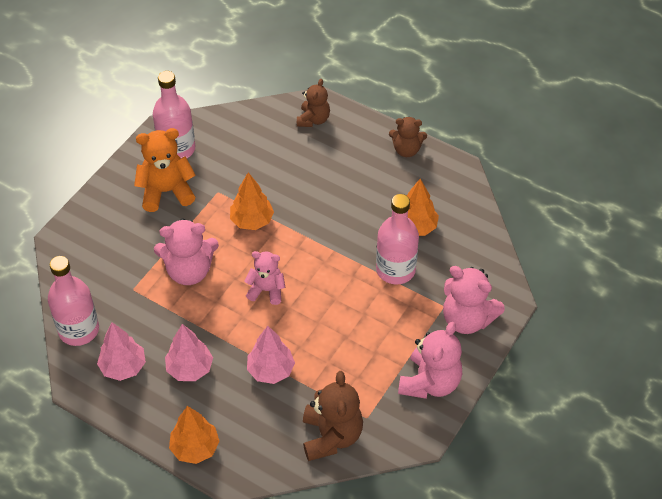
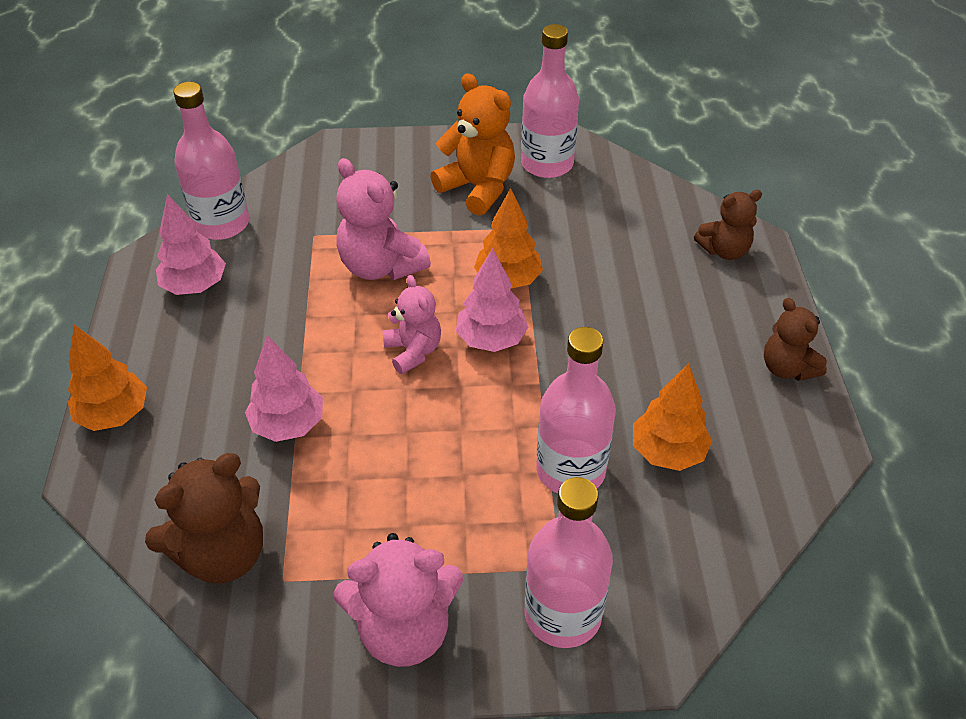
camera: 55 degrees right, 5 degrees down
pink tree [165,324,213,381] -> pink tree moved to [456,248,528,352]
pink teddy bear [443,266,505,334] -> pink bottle [524,477,613,648]

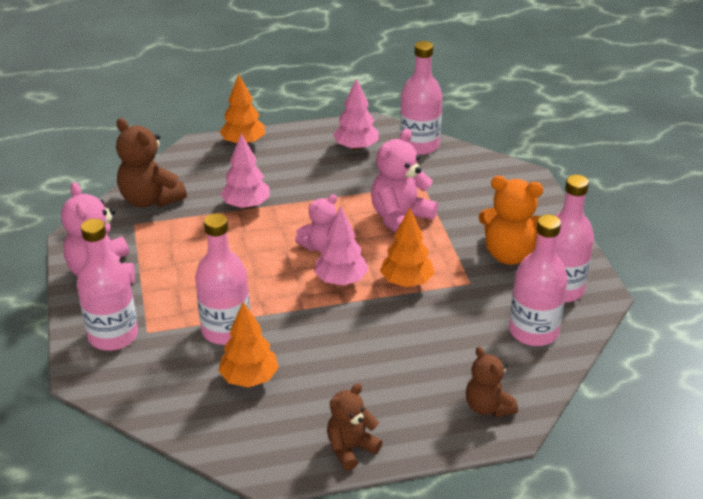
camera: 80 degrees right, 10 degrees down
orange teddy bear [430,73,515,216] -> orange teddy bear turned 75 degrees clockwise [479,176,543,265]
none -> pink bottle [509,214,568,346]

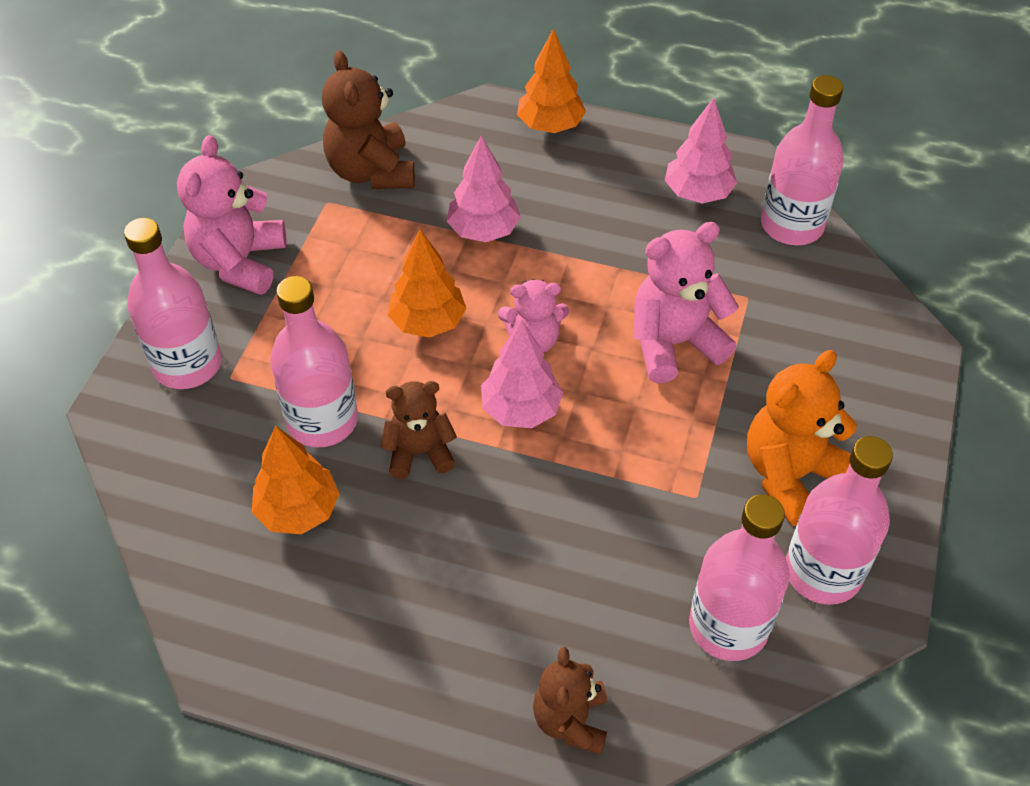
camera: 30 degrees right, 15 degrees up
brown teddy bear [327,383,383,471] -> brown teddy bear moved to [381,381,457,479]
orange tree [380,208,434,287] -> orange tree moved to [388,230,467,338]
orange teddy bear [479,176,543,265] -> orange teddy bear turned 90 degrees clockwise [747,350,857,526]

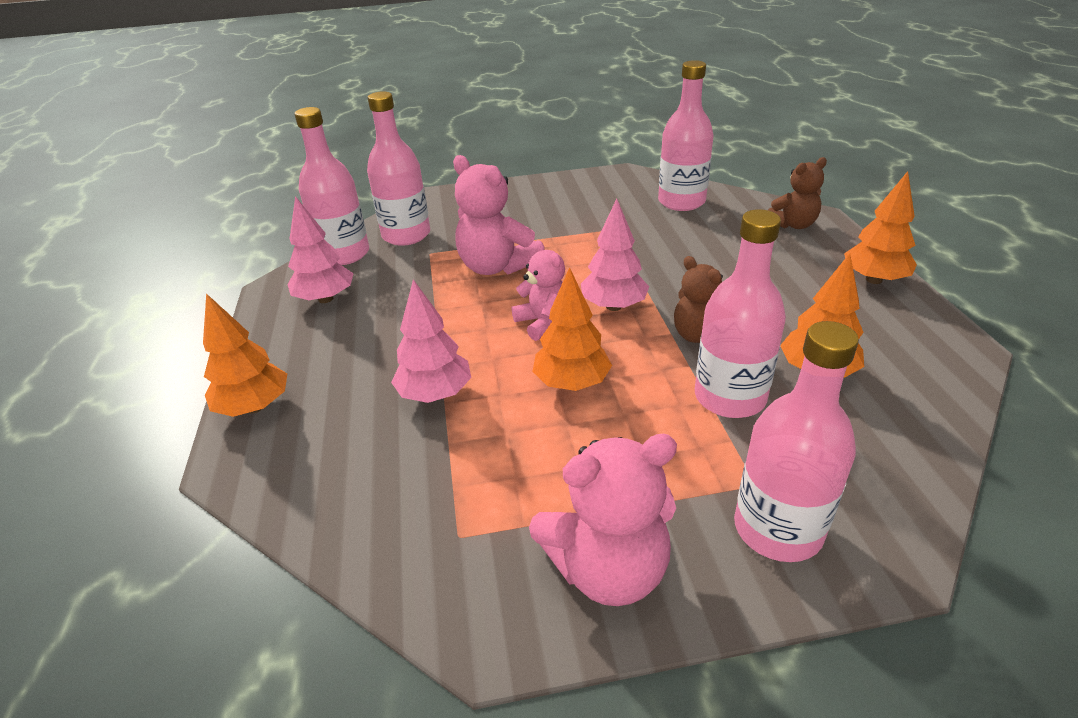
camera: 115 degrees left, 15 degrees down
brown teddy bear [322,50,415,189] -> none
orange teddy bear [747,350,857,526] -> none
pink bottle [786,436,893,605] -> pink bottle moved to [367,91,430,246]
none -> orange tree [844,171,917,284]

